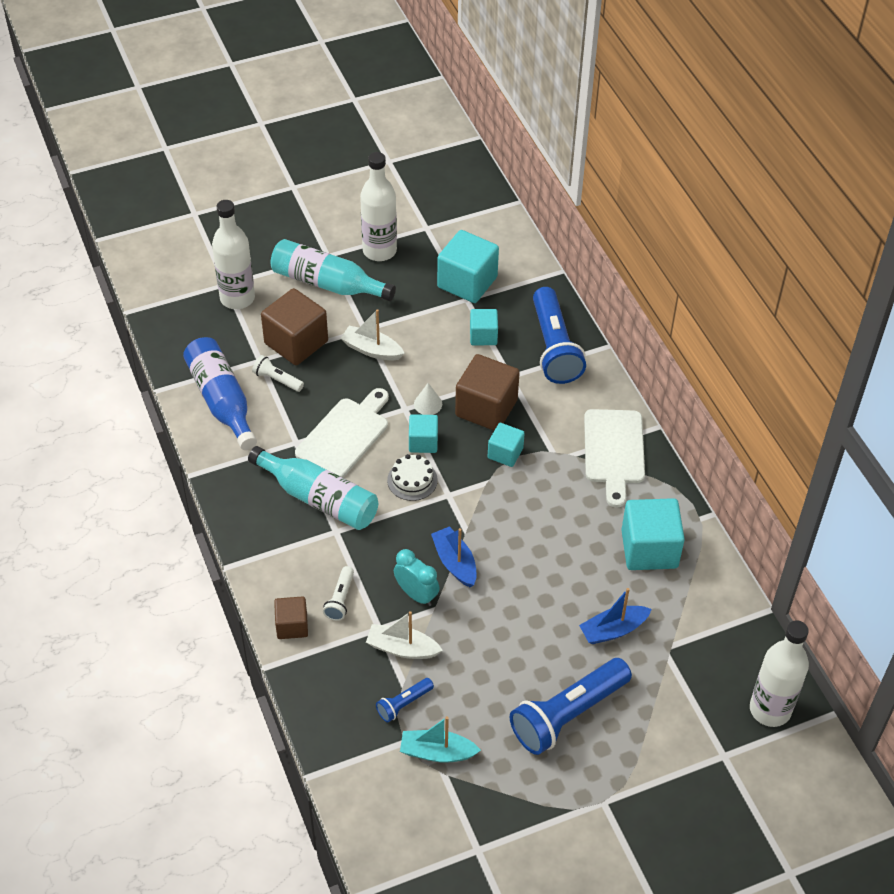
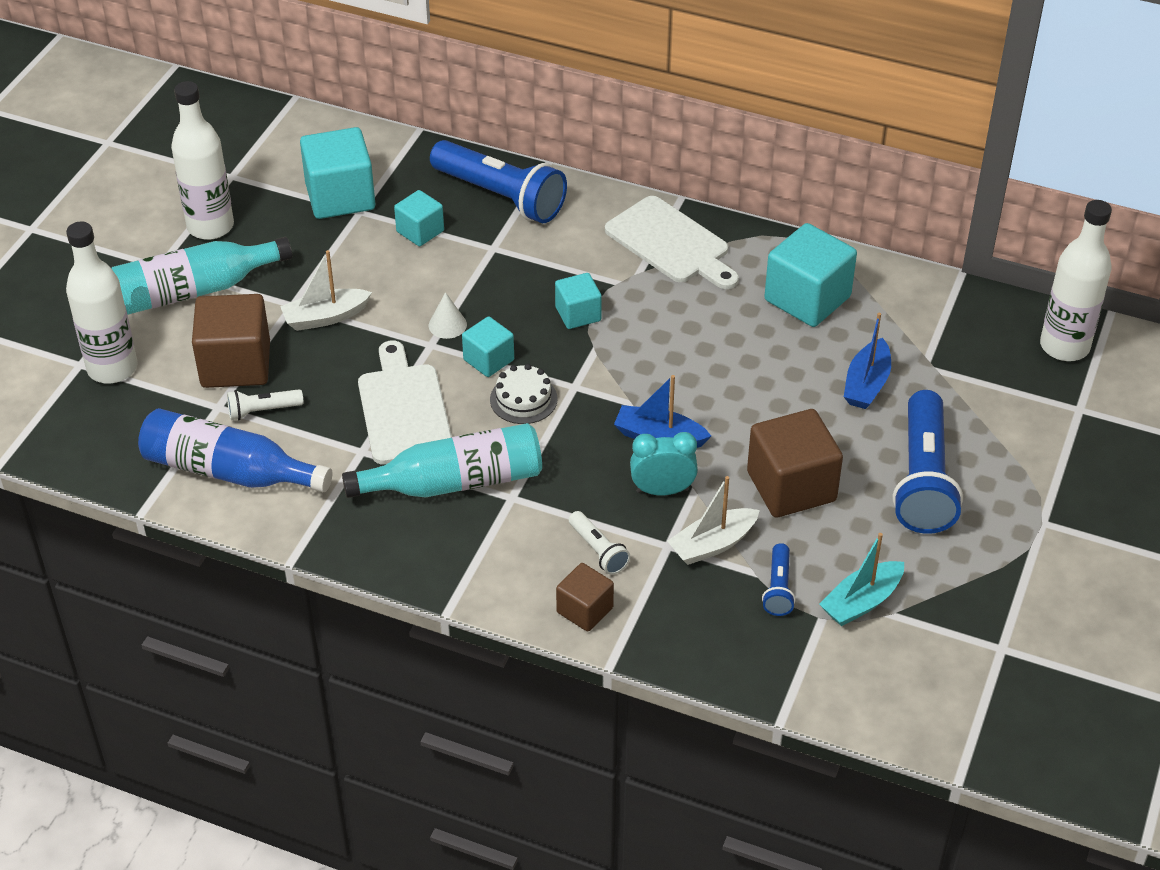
camera: 45 degrees left, 5 degrees down
brown cube [455,354,520,431] -> brown cube moved to [747,409,843,518]

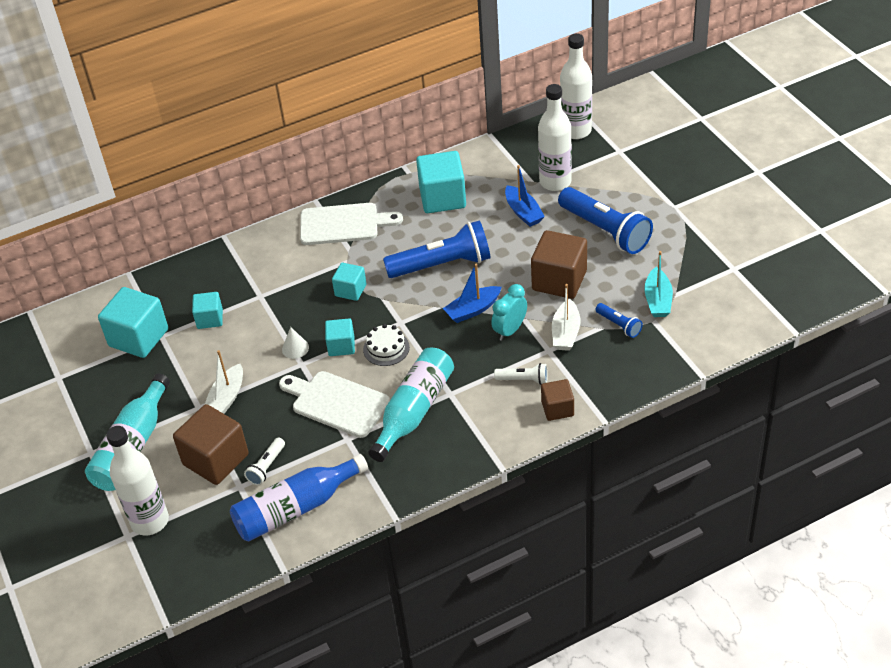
camera: 45 degrees left, 0 degrees up
white bottle [171,81,234,240] -> white bottle moved to [538,84,572,191]
blue flashlight [430,140,567,223] -> blue flashlight moved to [383,220,491,278]

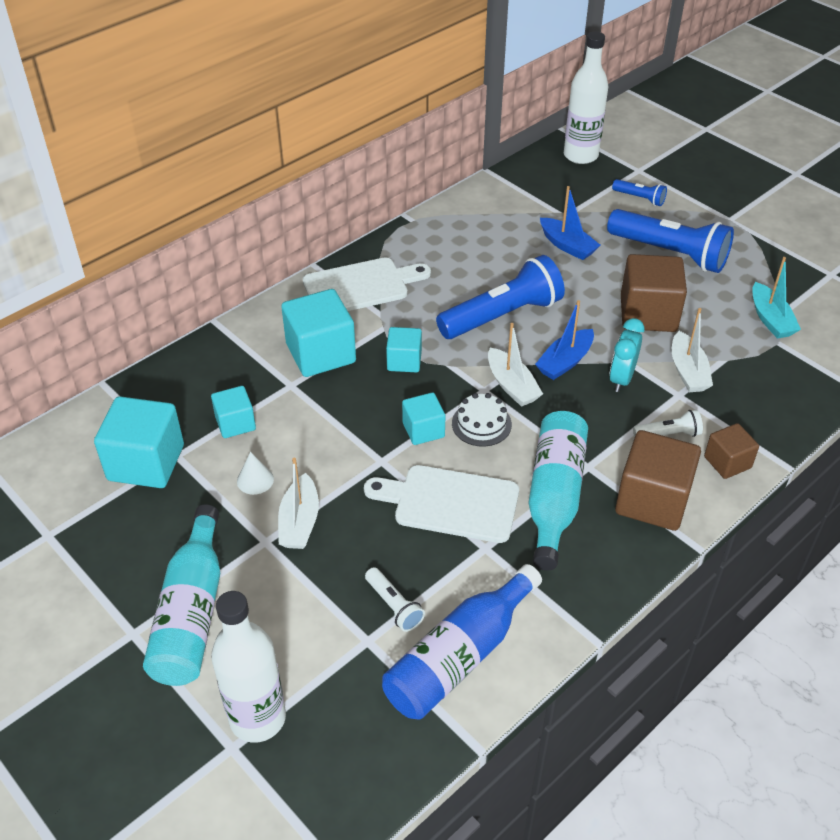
camera: 20 degrees left, 0 degrees up
brown cube [173,404,249,485] -> brown cube moved to [615,430,701,531]
white flashlight [244,438,285,485] -> white flashlight turned 45 degrees counterclockwise [365,567,425,632]
white cone [282,327,309,359] -> white cone moved to [237,452,274,495]
turquoise cube [416,151,466,213] -> turquoise cube moved to [281,289,356,377]
white bottle [538,84,572,191] -> none
blue flashlight [595,303,643,338] -> blue flashlight moved to [612,179,667,206]
none -> white boat [488,323,543,407]

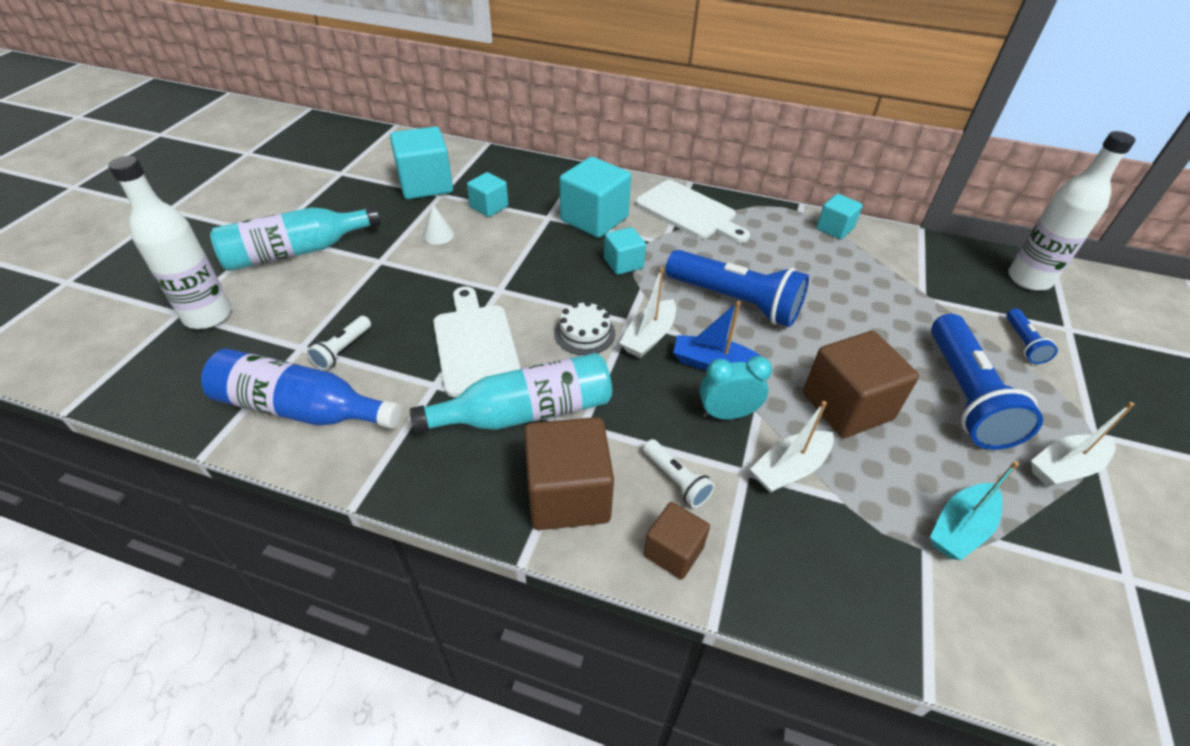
camera: 60 degrees right, 0 degrees up
white boat [278,458,319,549] -> white boat moved to [1031,402,1135,487]
turquoise cube [402,392,445,445] -> turquoise cube moved to [816,194,863,239]
blue boat [540,186,601,260] -> none

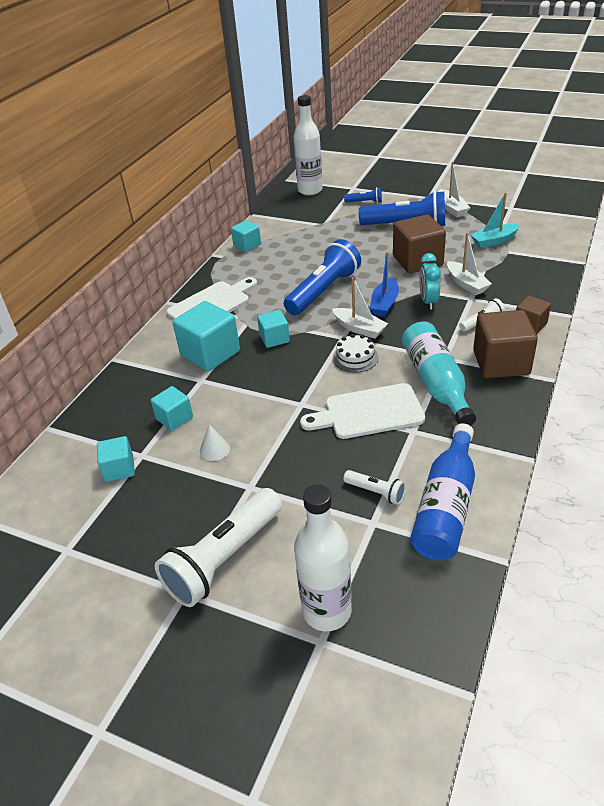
camera: 80 degrees left, 5 degrees down
turquoise bottle [210,206,381,271] -> white flashlight [155,488,282,607]
turquoise cube [390,127,453,199] -> turquoise cube [97,436,135,482], size x0.57
turquoise boat [930,461,1019,560] -> turquoise boat turned 105 degrees clockwise [471,193,520,248]

